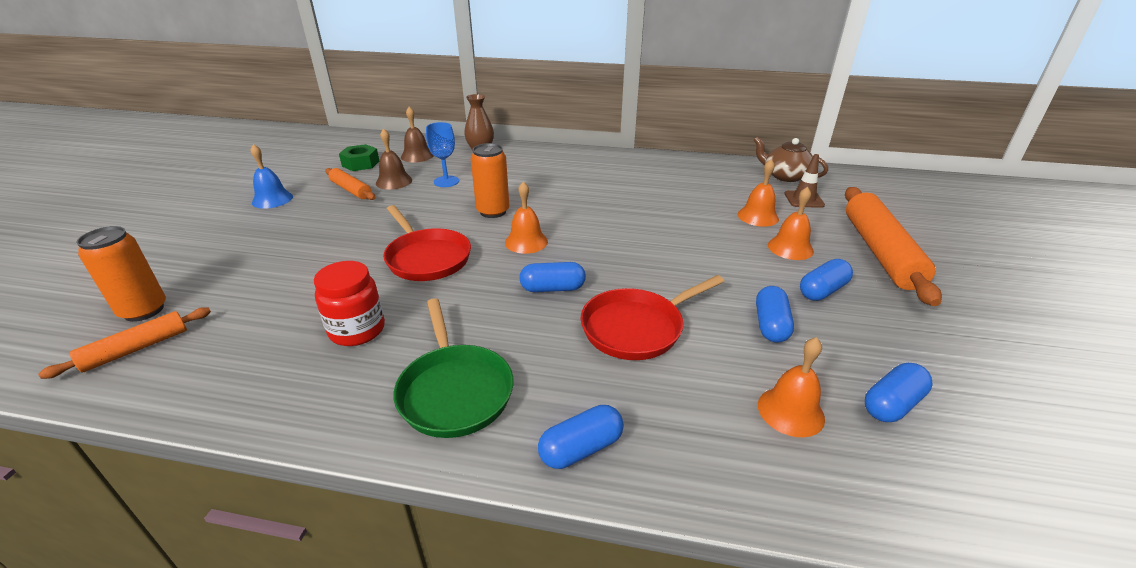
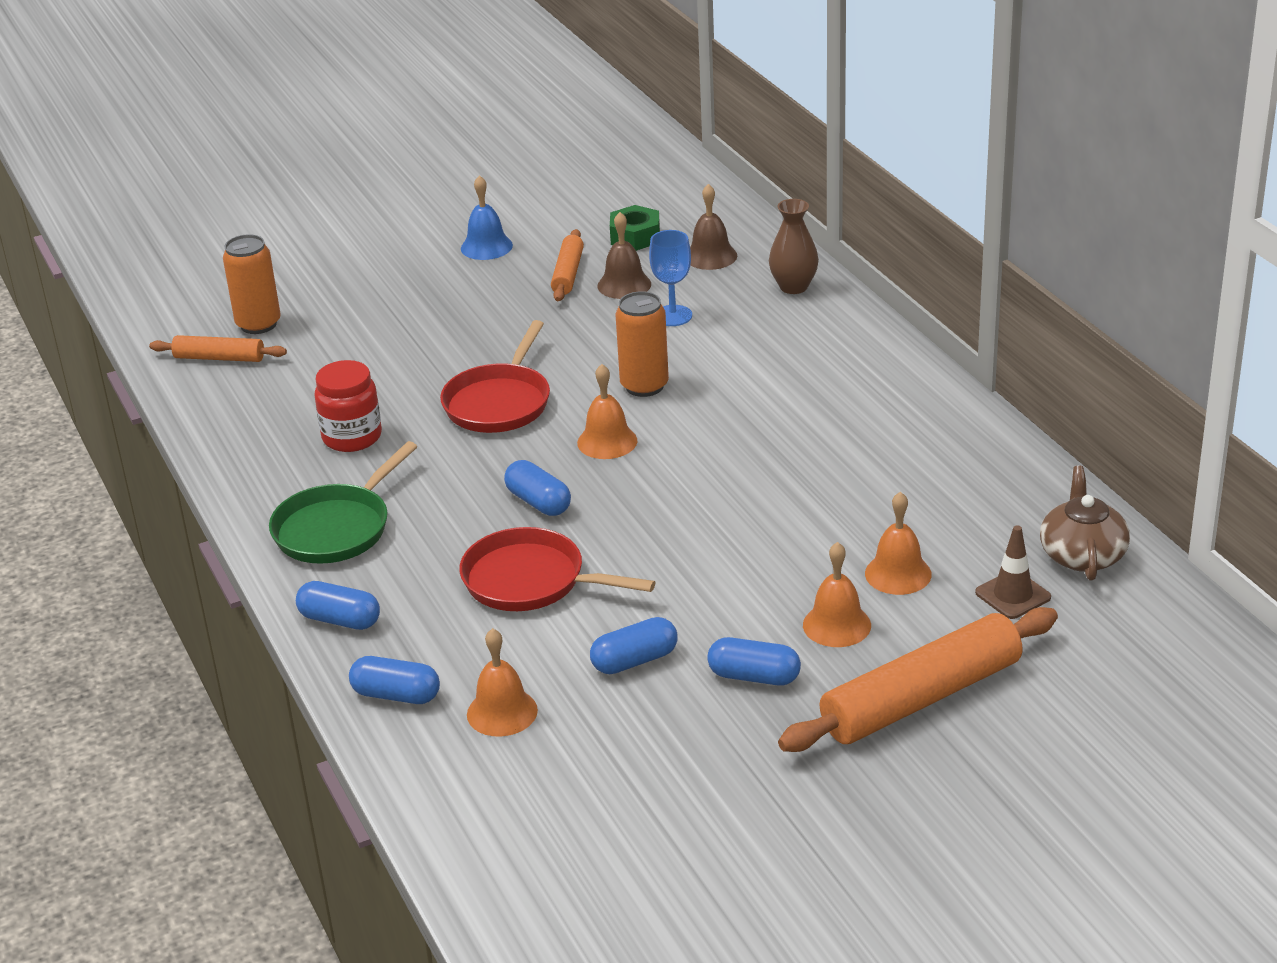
camera: 55 degrees right, 0 degrees up
blue capsule [865,363,933,422] -> blue capsule moved to [349,656,440,704]

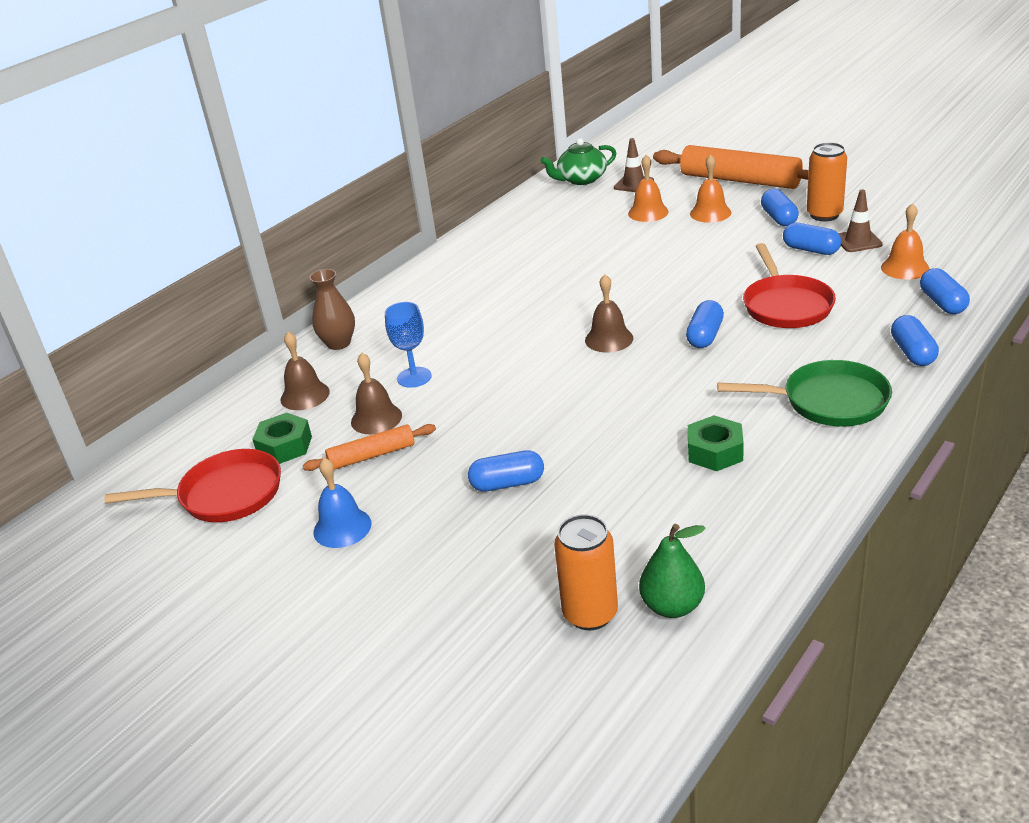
camera: 115 degrees left, 0 degrees up
orange rolling pin [149,335,287,362] -> green pear [639,524,706,618]
red jar [314,360,382,452] -> green nut [688,415,744,471]
red pan [440,320,550,433] -> red pan moved to [104,449,281,522]
orange bell [577,364,637,459] -> brown bell [585,274,633,352]
orange can [615,291,669,397] -> orange can moved to [807,142,847,221]
brown teapot [1040,466,1130,581] -> green teapot [540,138,616,185]
none -> blue capsule [468,450,544,492]
none -> brown traffic cone [839,189,883,252]

